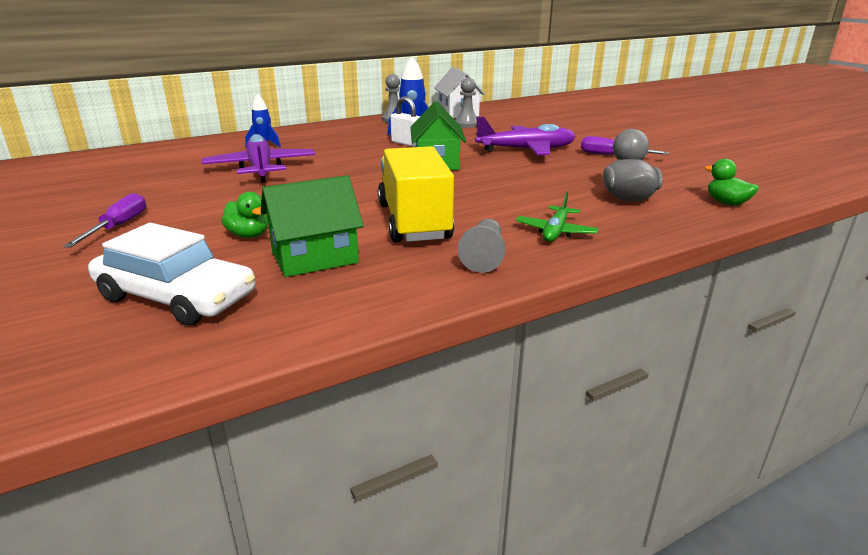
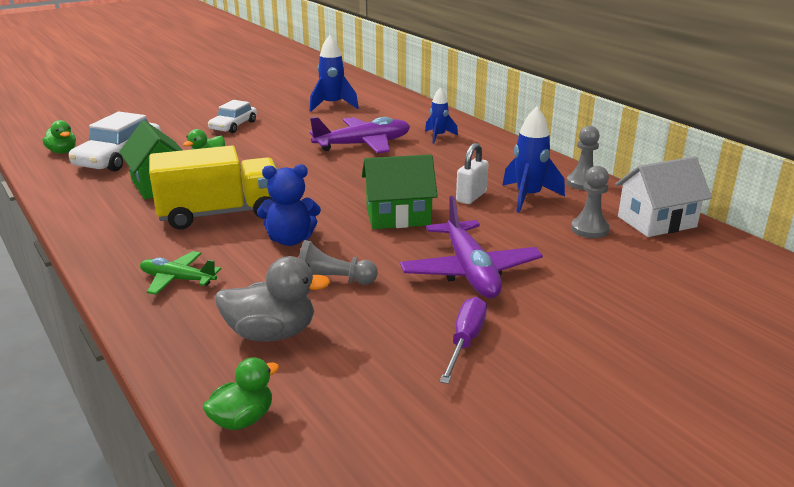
camera: 85 degrees right, 0 degrees up
purple screwdriver [63,193,146,248] -> white car [208,100,257,133]
grey pawn [458,219,506,273] -> grey pawn moved to [299,240,378,285]
none -> green duck [42,120,76,154]
none -> blue teddy bear [257,164,321,246]
none -> blue rocket [310,35,359,112]

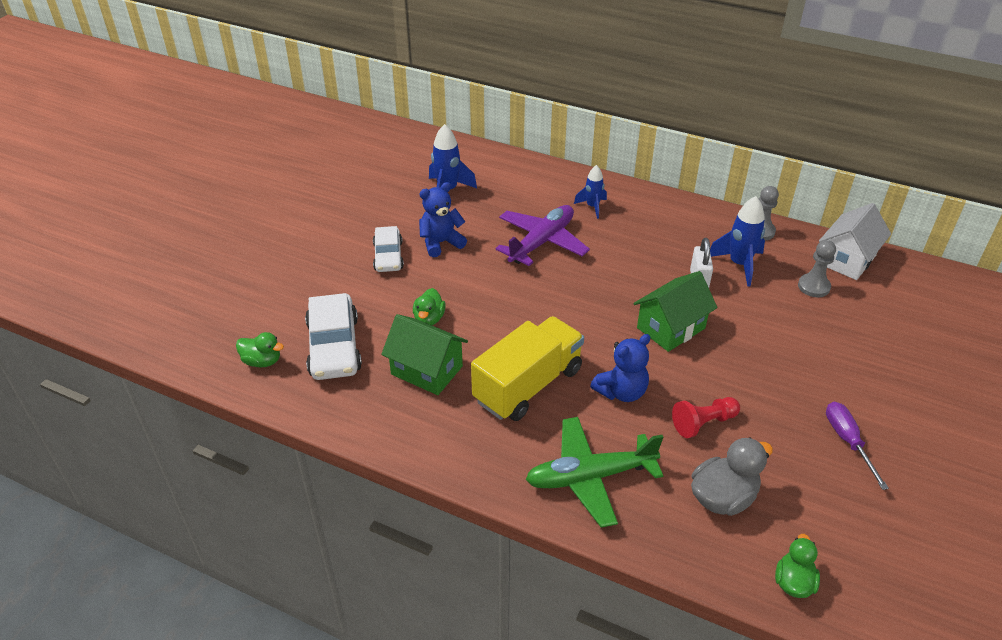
camera: 30 degrees left, 15 degrees up
green plane [140,251,221,295] -> green plane [525,417,663,528], size x1.74
grey pawn [299,240,378,285] -> red pawn [672,397,740,438]
purple plane [400,196,543,298] -> none
none -> blue teddy bear [419,182,467,257]

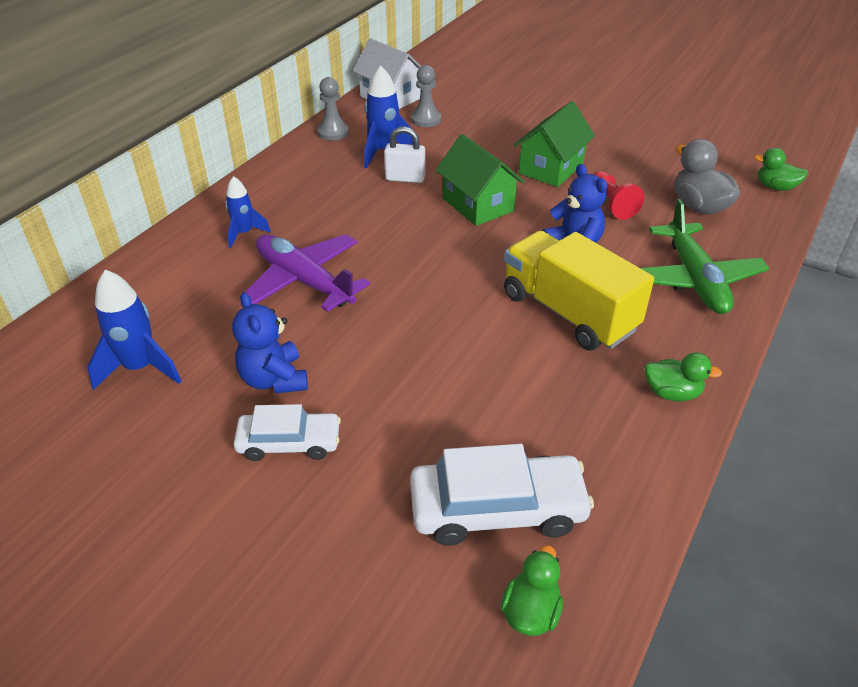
camera: 85 degrees left, 0 degrees up
green house [381,314,468,395] -> green house moved to [514,101,595,187]
green duck [413,288,446,325] -> green duck moved to [644,352,722,401]
purple screwdriver [826,402,889,490] -> none

